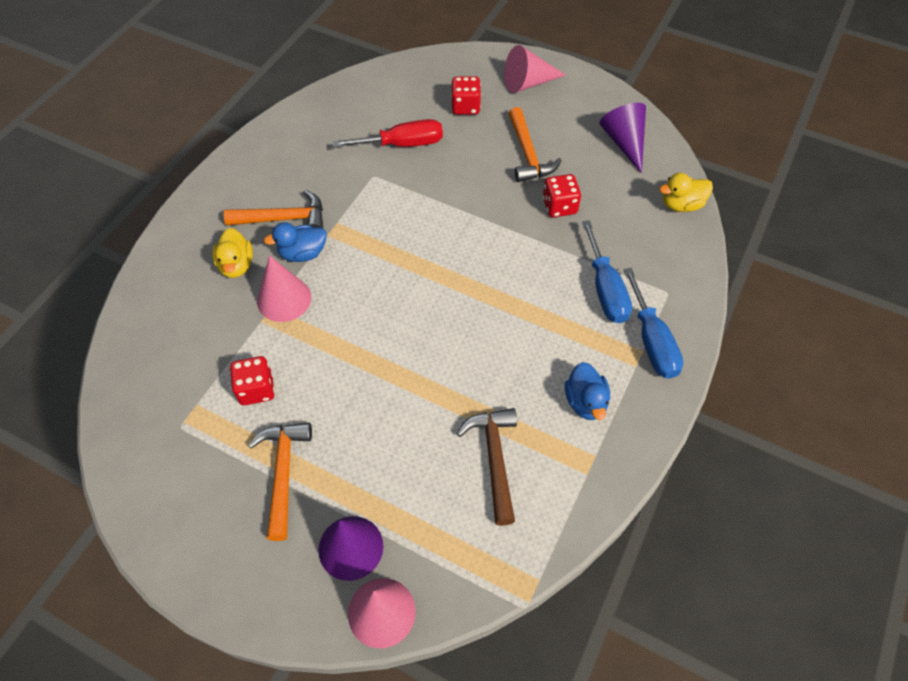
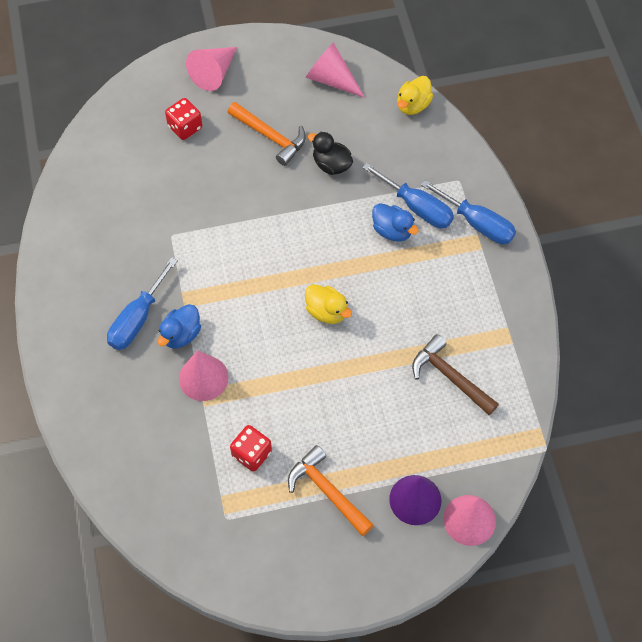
camera: 40 degrees left, 5 degrees up
yellow duck [212,228,253,278] -> yellow duck moved to [305,284,352,324]
orange hammer [224,190,323,228] -> blue screwdriver [107,257,178,350]
red screwdriver [333,119,443,147] -> none
red dice [543,174,581,217] -> black duck [308,131,353,175]
blue duck [565,362,610,420] -> blue duck moved to [372,203,419,242]
purple cone [599,103,646,173] -> pink cone [306,42,365,98]

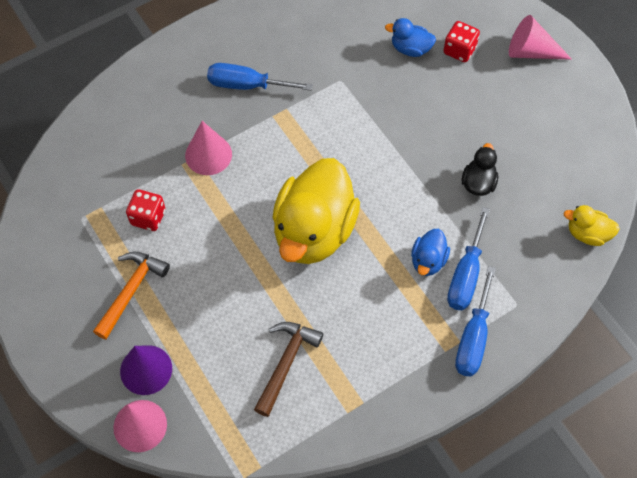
camera: 70 degrees right, 0 degrees up
blue duck [157,304,201,349] -> blue duck moved to [385,18,436,57]
orange hammer [228,102,306,166] -> none
yellow duck [305,284,352,324] -> yellow duck [272,158,360,264], size x2.23
pink cone [306,42,365,98] -> none

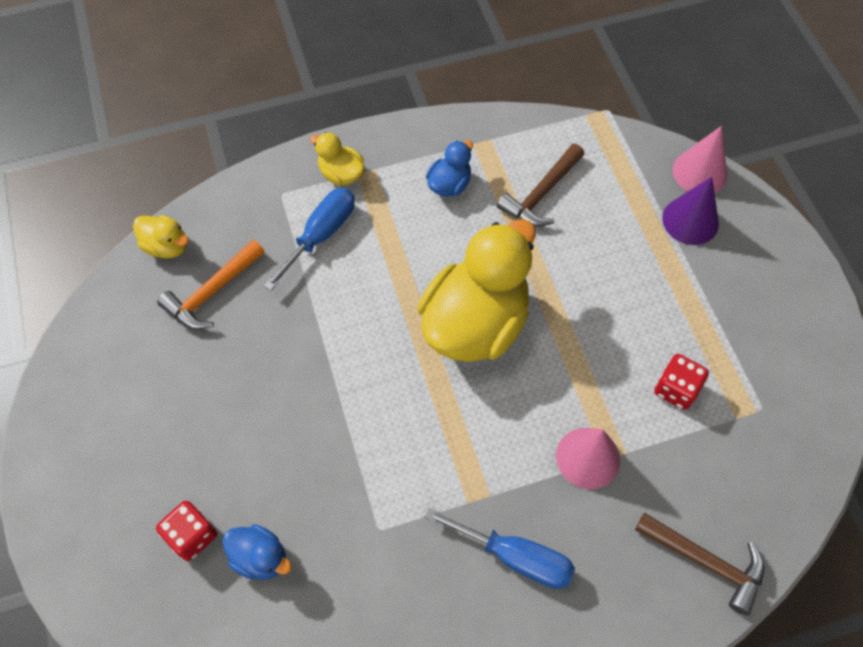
camera: 165 degrees left, 0 degrees up
orange hammer [93,252,170,339] -> orange hammer moved to [157,240,265,330]
blue duck [411,229,450,276] -> blue duck moved to [426,140,473,197]
blue screwdriver [455,266,496,377] -> yellow duck [310,132,365,186]
black duck [462,143,498,196] -> none
pink cone [509,15,572,60] -> none
none -> brown hammer [635,513,764,616]

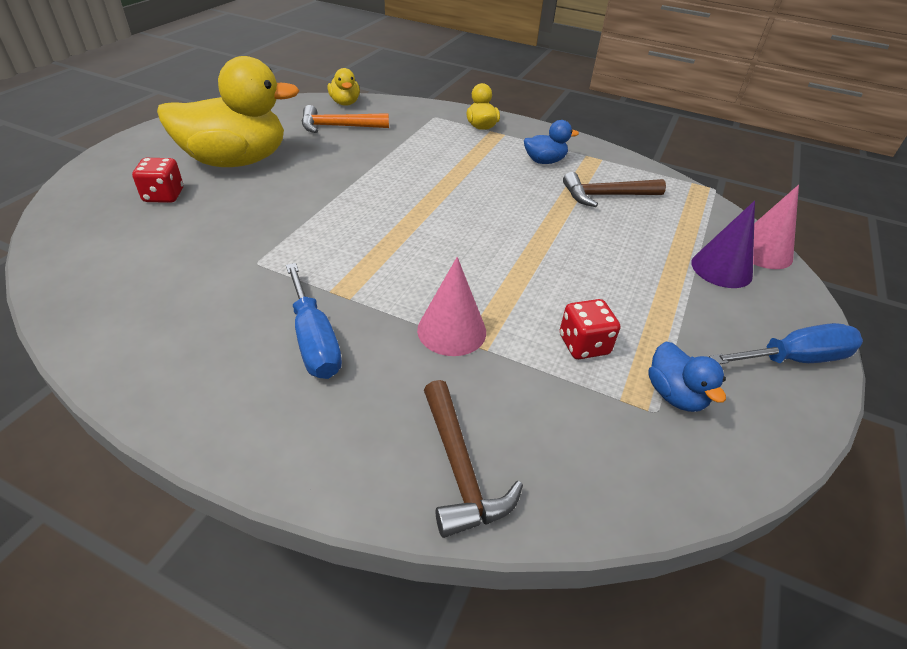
camera: 40 degrees right, 20 degrees down
blue duck [222,524,292,580] -> blue duck moved to [648,342,726,412]
blue screwdriver [264,188,355,291] -> blue screwdriver moved to [709,323,863,364]
yellow duck [418,219,536,362] -> yellow duck moved to [157,56,300,167]

